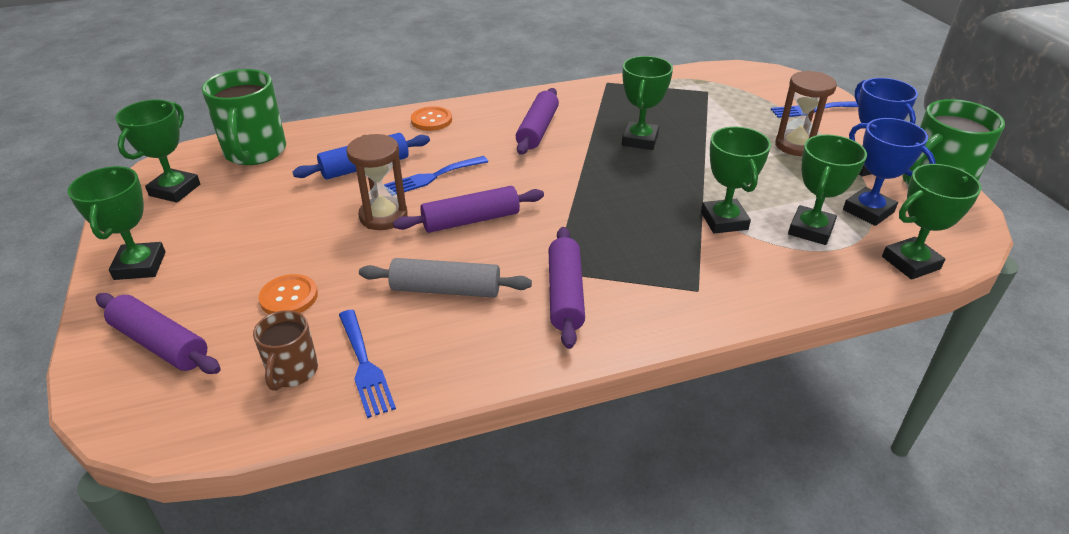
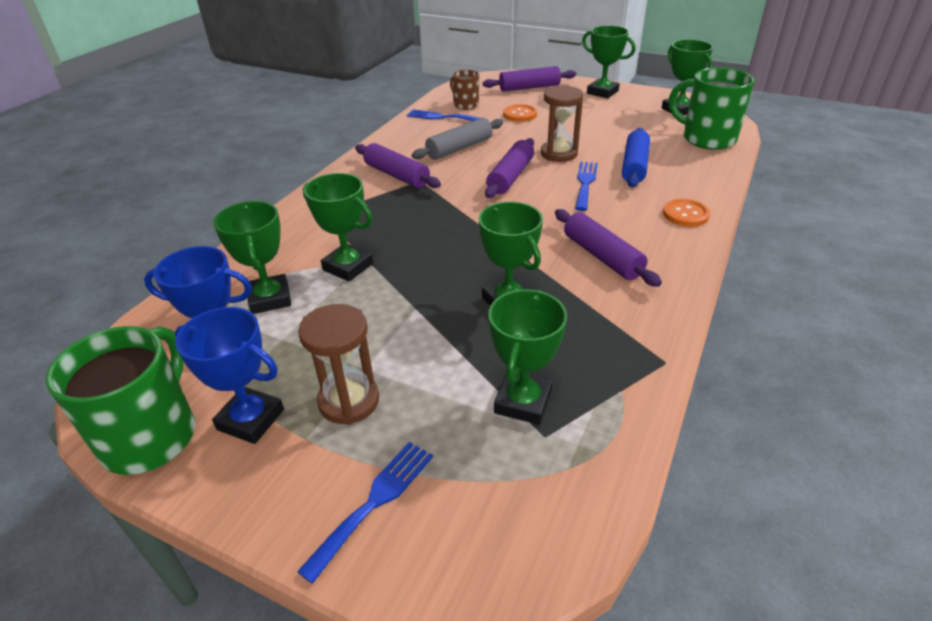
camera: 135 degrees right, 0 degrees up
green trophy [882,164,981,280] -> green trophy moved to [488,290,567,425]

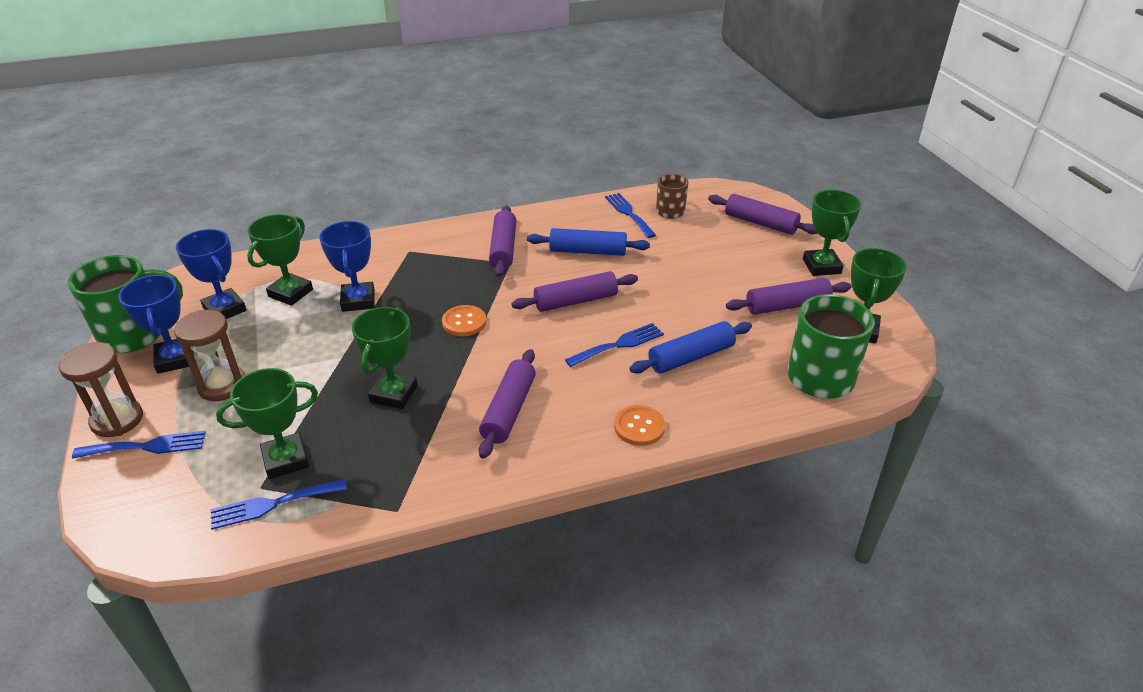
camera: 45 degrees right, 0 degrees up
green trophy [303,173,373,282] -> blue trophy [319,221,375,312]
grey rolling pin [412,118,503,160] -> blue rolling pin [527,228,650,256]
orange button [503,104,537,122] -> orange button moved to [442,305,486,336]
brown hourglass [541,86,583,162] -> brown hourglass moved to [59,342,143,437]
none -> blue fork [211,479,347,530]
none -> purple rolling pin [726,278,851,315]

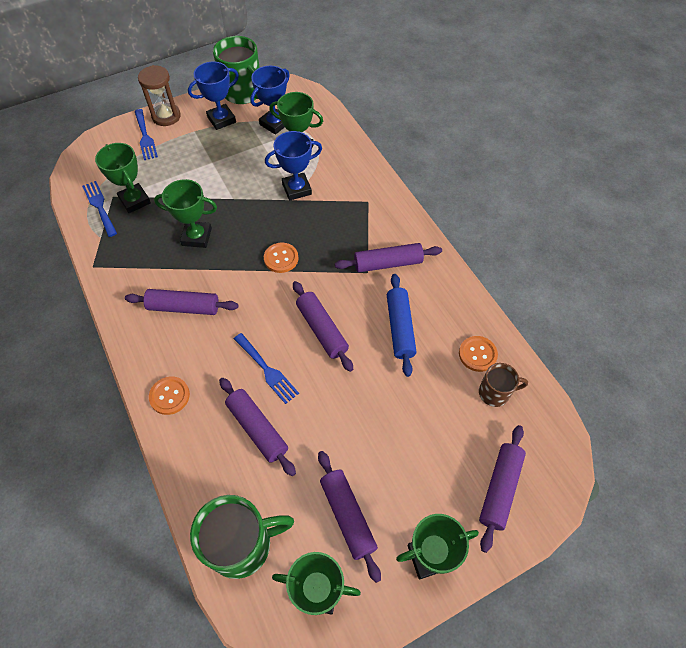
camera: 80 degrees right, 20 degrees up
brown hourglass [174,310,245,401] -> none
blue fork [605,193,656,238] -> orange button [459,336,498,372]
blue rolling pin [629,321,752,373] -> purple rolling pin [219,378,296,476]

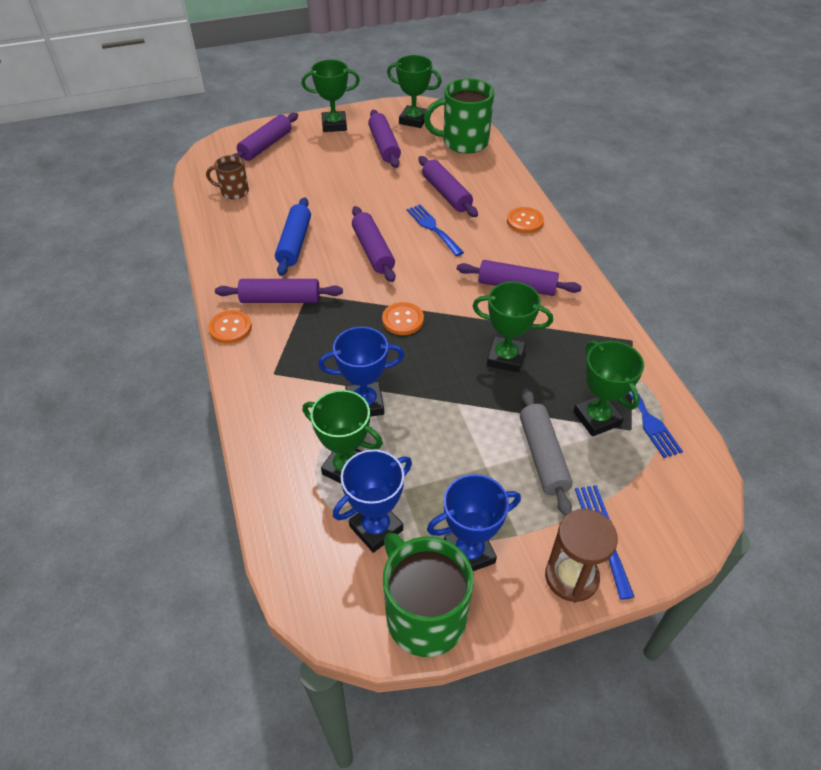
camera: 170 degrees left, 10 degrees down
orange button [459,336,498,372] -> orange button moved to [208,310,252,344]
none -> grey rolling pin [520,388,573,516]

